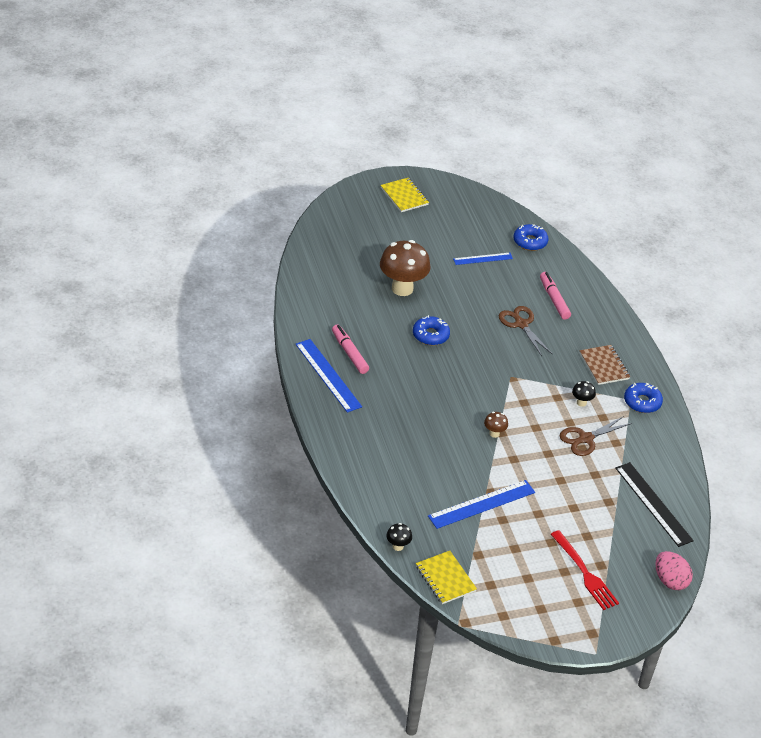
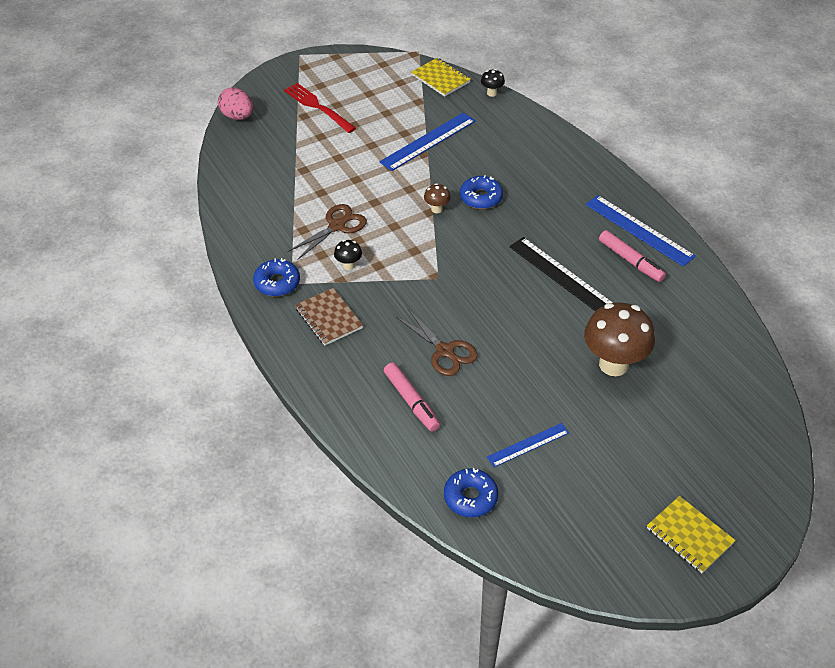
camera: 170 degrees right, 5 degrees up
blue donut [413,315,450,345] -> blue donut moved to [460,175,503,209]
black ruler [615,462,694,547] -> black ruler moved to [509,237,613,311]

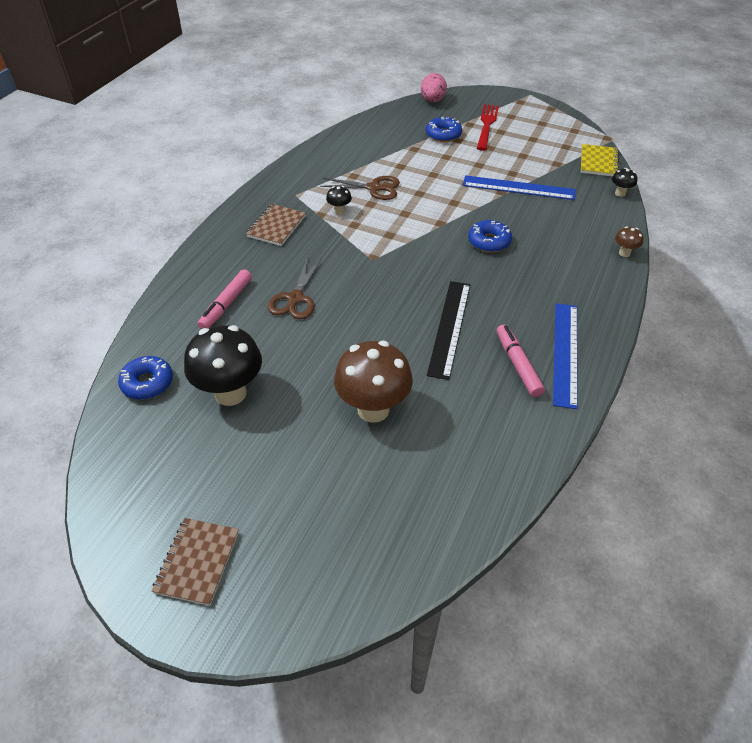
camera: 55 degrees right, 0 degrees up
blue donut [253,258,300,296] -> blue donut moved to [426,117,462,142]
brown mushroom [424,183,451,213] -> brown mushroom moved to [615,226,644,257]
blue ruler [487,423,569,467] -> black mushroom [184,325,262,406]
pink marker [599,230,666,282] -> pink marker turned 150 degrees clockwise [497,324,545,397]
yellow notebook [647,496,736,573] -> brown notebook [152,518,239,606]

